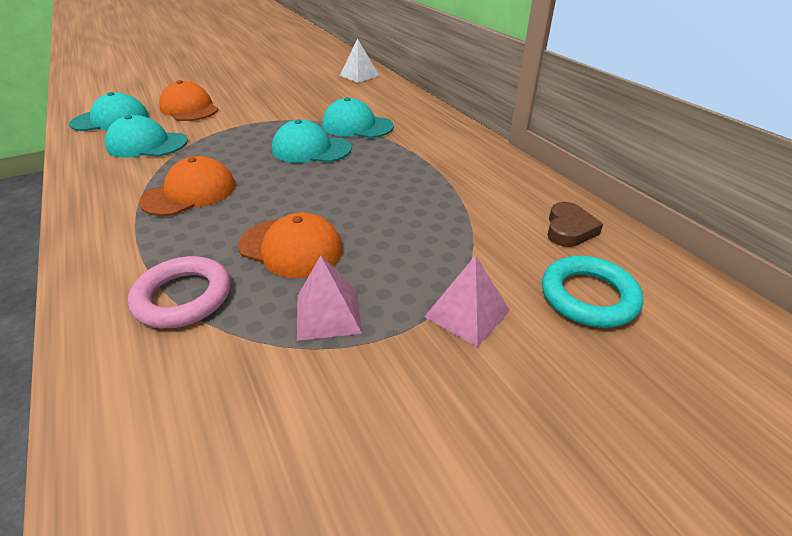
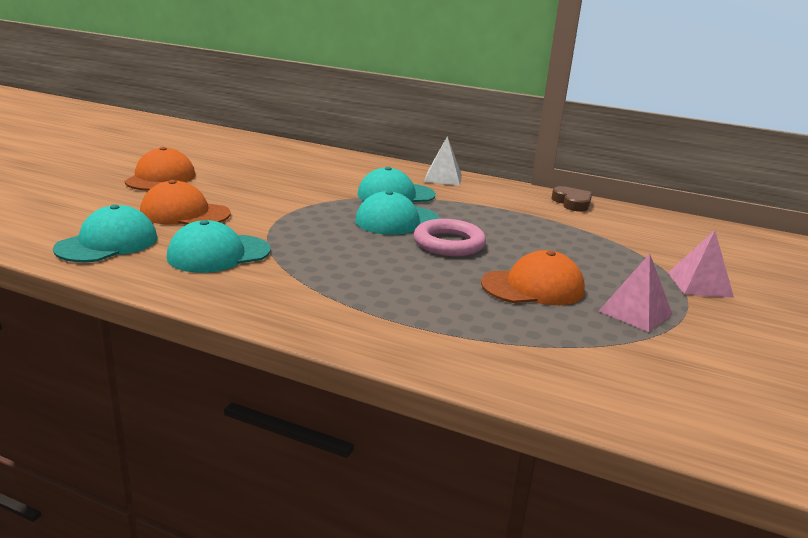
camera: 40 degrees left, 15 degrees down
pink ring [128,256,231,328] -> pink ring moved to [414,219,486,256]
orange cap [139,156,236,216] -> orange cap moved to [125,147,195,191]
white pyramid [339,39,379,83] -> white pyramid moved to [424,136,462,186]
turquoise ring [542,256,643,328] -> none
brown heart [547,202,603,247] -> brown heart moved to [551,186,592,211]

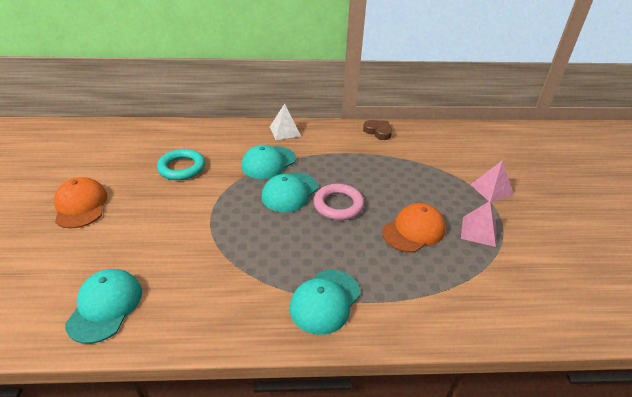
camera: 25 degrees left, 15 degrees up
orange cap [140,180,231,225] -> none
turquoise cap [167,220,271,273] -> turquoise cap moved to [290,270,360,335]
none -> turquoise ring [157,149,205,180]

